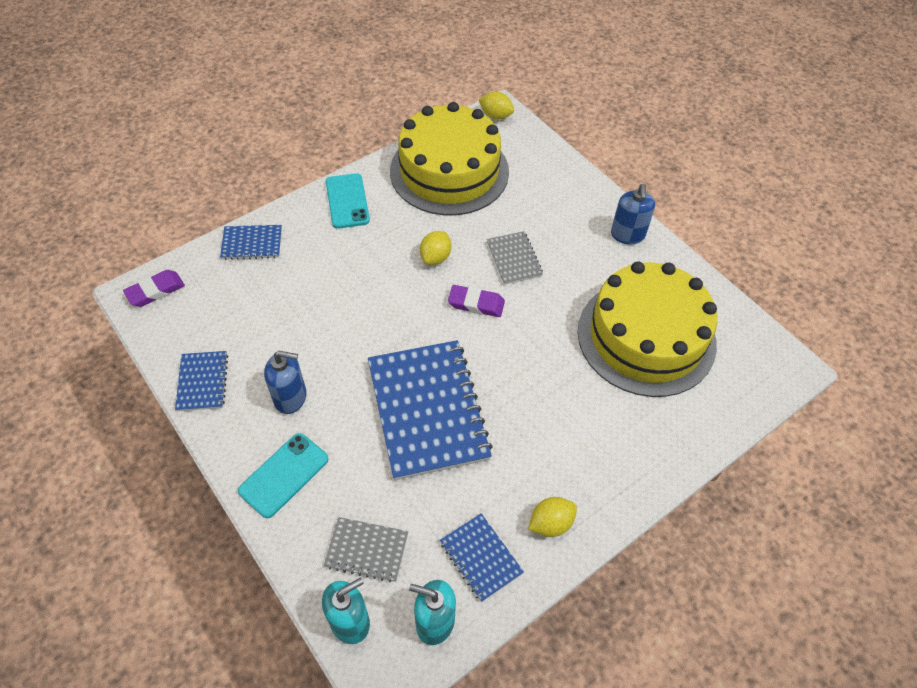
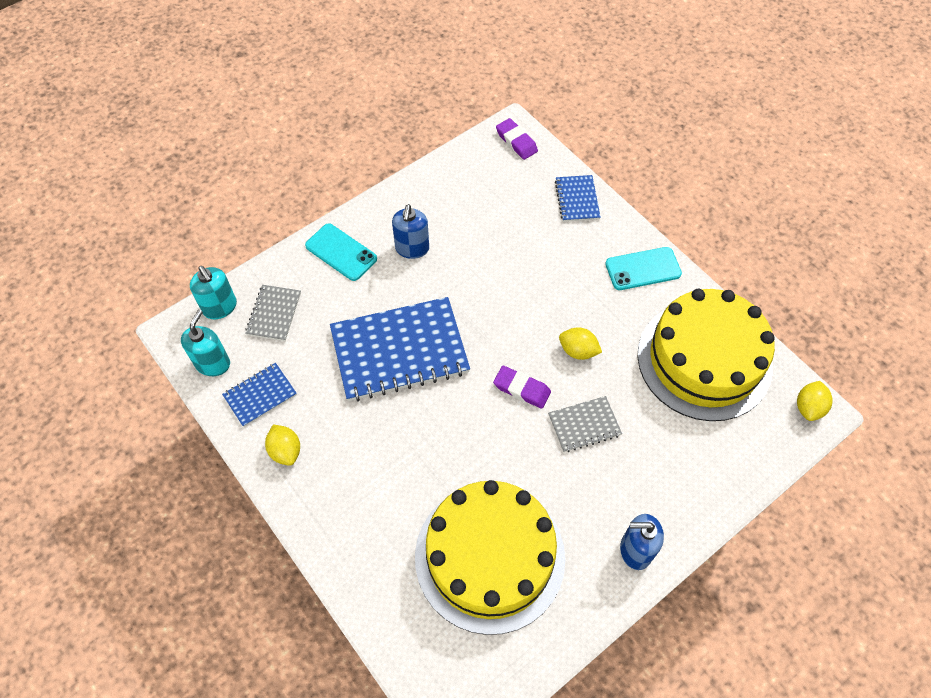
camera: 90 degrees right, 5 degrees up
blue notebook [175,351,228,411] -> none
purple eraser [448,285,505,317] -> purple eraser turned 75 degrees counterclockwise [493,366,551,409]

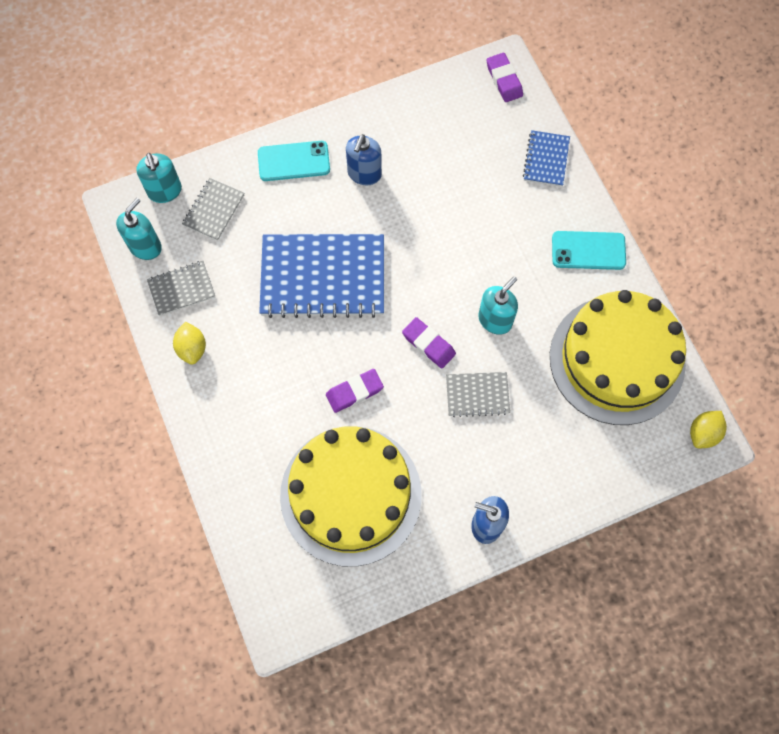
camera: 15 degrees right, 10 degrees up
blue notebook [222,363,297,427] -> grey notebook [147,261,215,316]
turquoise phone [305,224,377,281] -> turquoise phone turned 60 degrees counterclockwise [258,141,330,181]
yellow lemon [559,328,602,360] -> turquoise soap dispenser [478,276,518,335]
none -> purple eraser [326,369,384,413]

